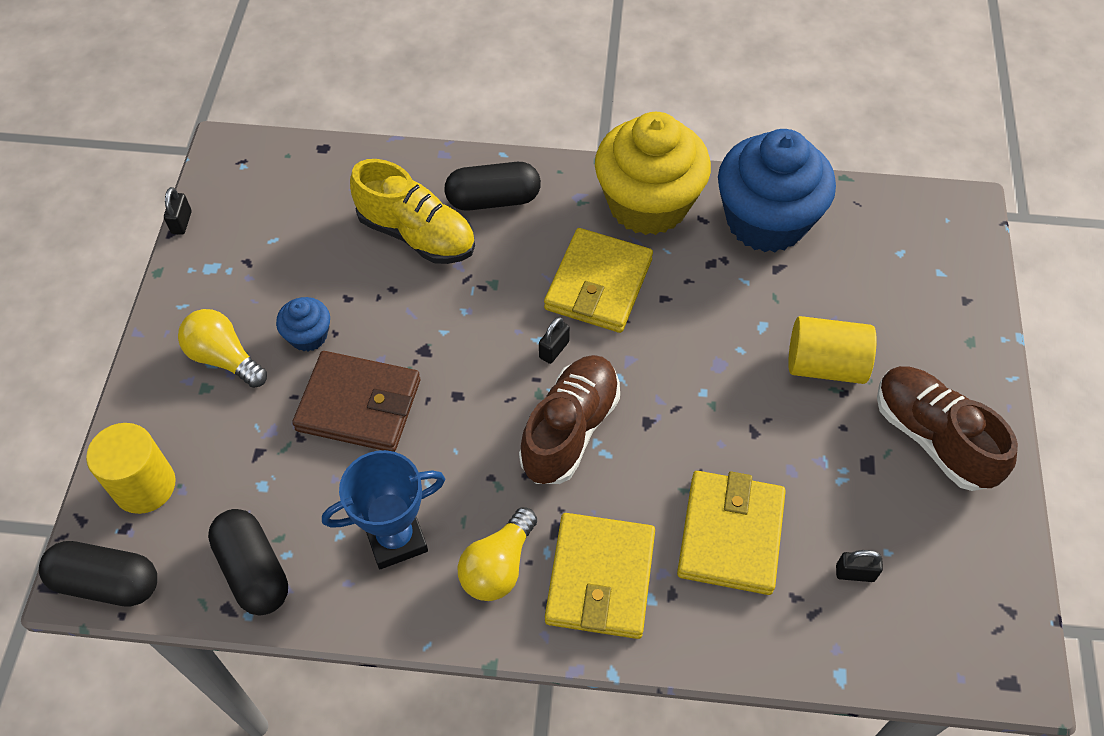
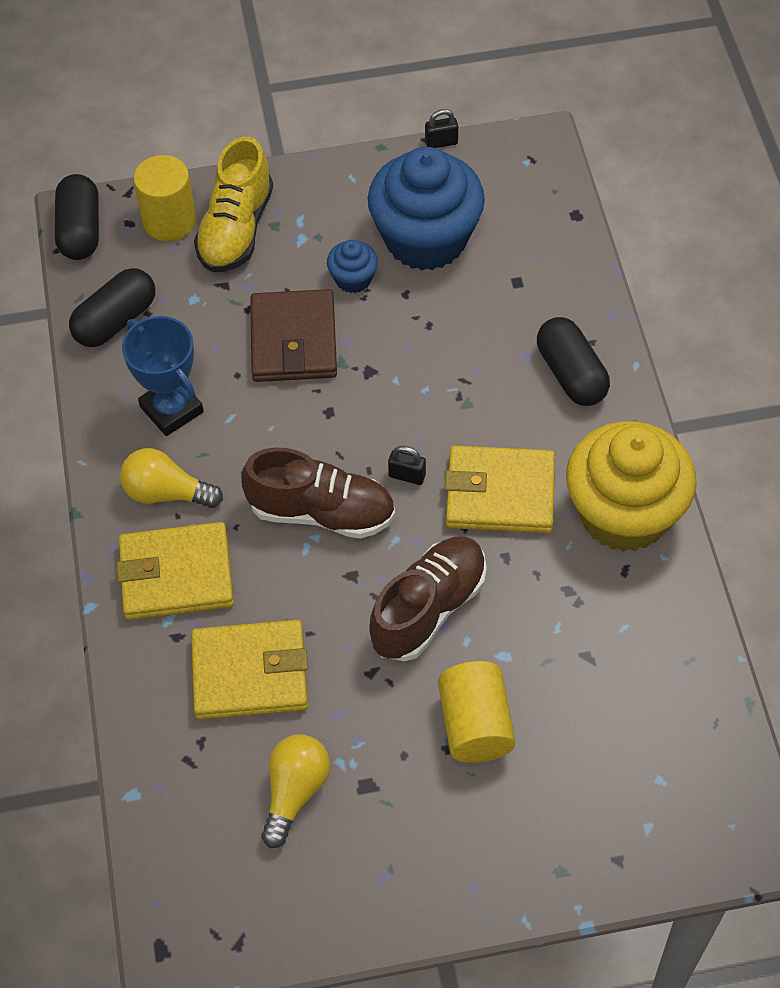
camera: 75 degrees right, 0 degrees up
yellow light bulb [178,309,267,388] -> yellow light bulb moved to [261,734,330,848]
yellow shoe [350,159,475,264] -> yellow shoe moved to [194,137,273,272]
blue cupcake [718,129,836,252] -> blue cupcake moved to [368,147,485,270]
black padlock [836,550,883,582] -> none
brown shoe [877,366,1018,491] -> brown shoe moved to [369,536,487,661]

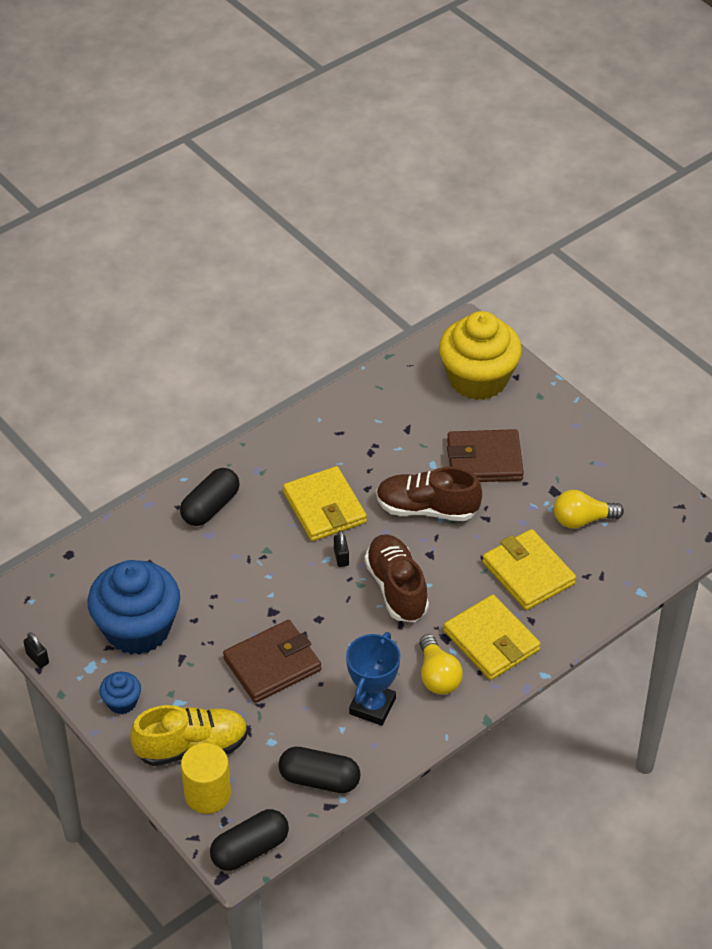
camera: 120 degrees left, 10 degrees down
blue cupcake [327,240,378,293] -> blue cupcake moved to [99,672,141,714]
yellow cylinder [438,661,515,763] -> brown wallet [447,429,524,482]
yellow cupcake [566,421,697,552] -> yellow cupcake moved to [439,311,522,400]

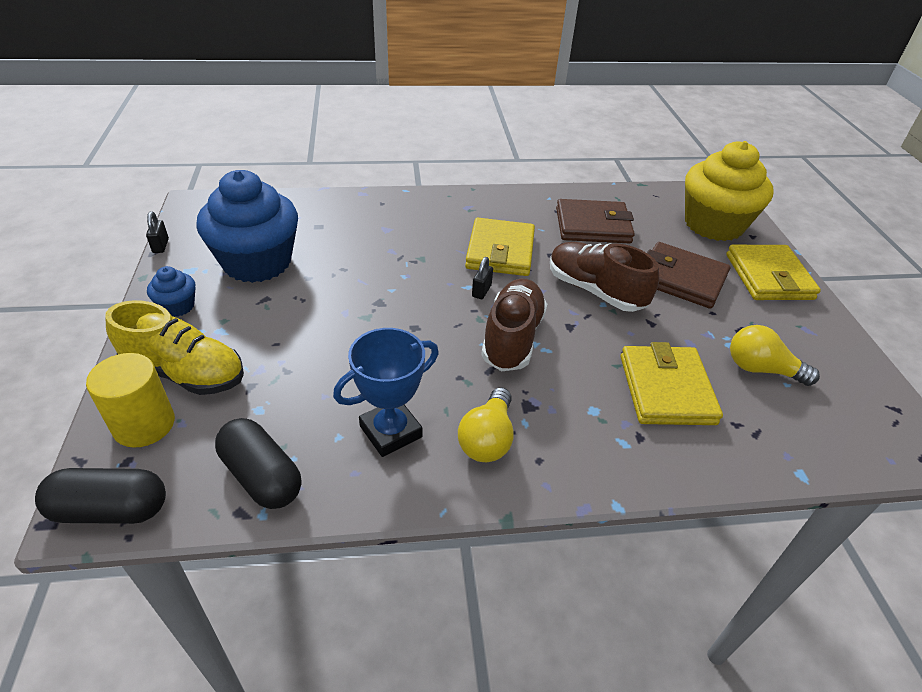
camera: 30 degrees right, 5 degrees down
black capsule [180,468,240,526] -> none
brown wallet [223,620,321,703] -> brown wallet moved to [556,199,635,243]
yellow wallet [444,595,541,680] -> yellow wallet moved to [726,245,821,300]

